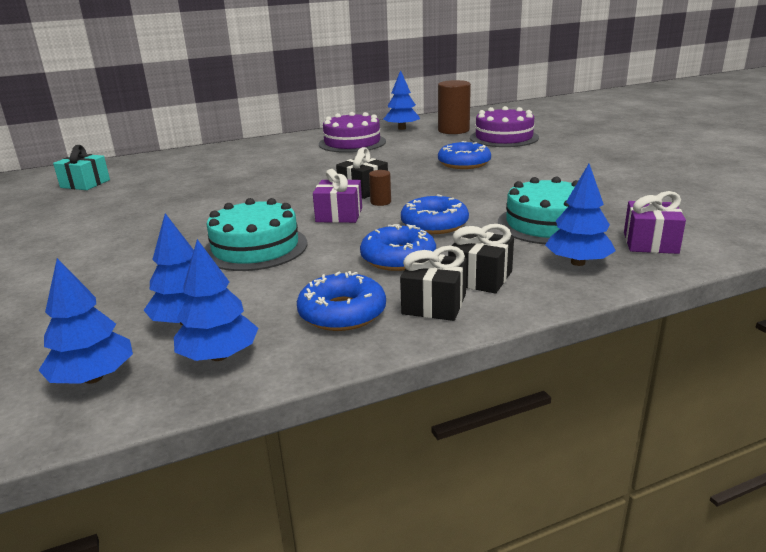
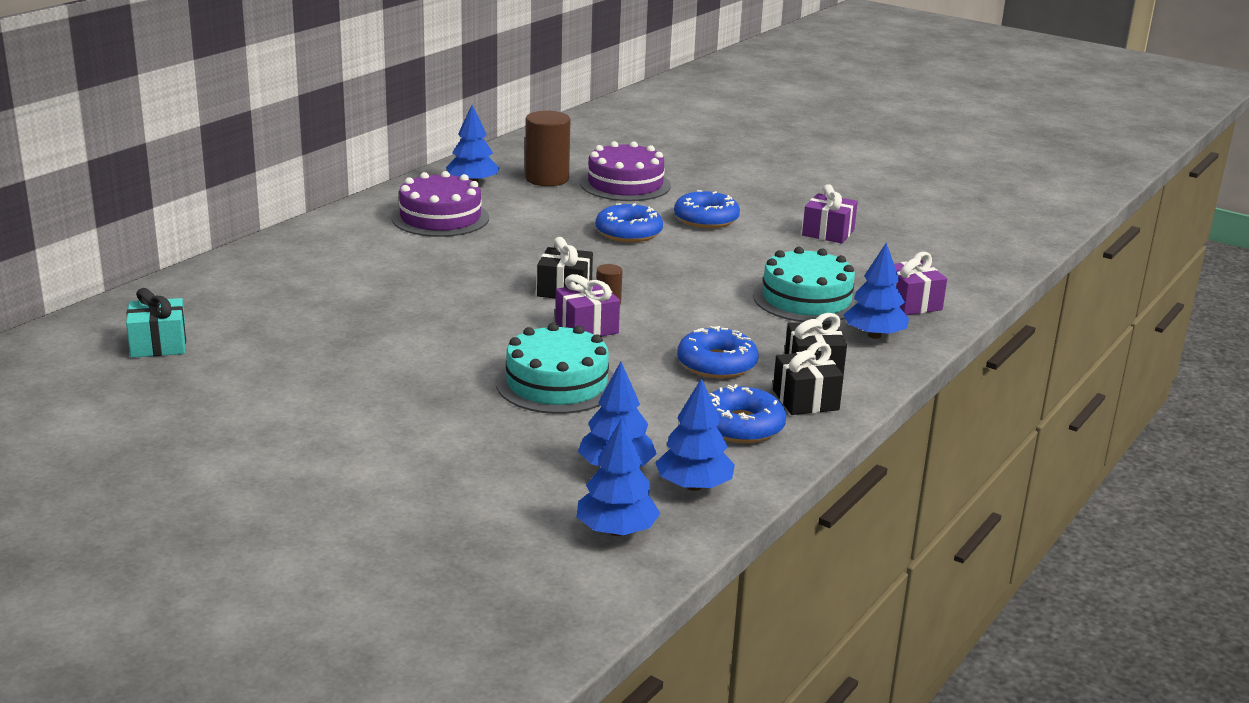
camera: 35 degrees left, 0 degrees up
blue donut [401,194,469,234] -> blue donut moved to [674,190,740,228]
none -> purple gift [802,184,858,244]

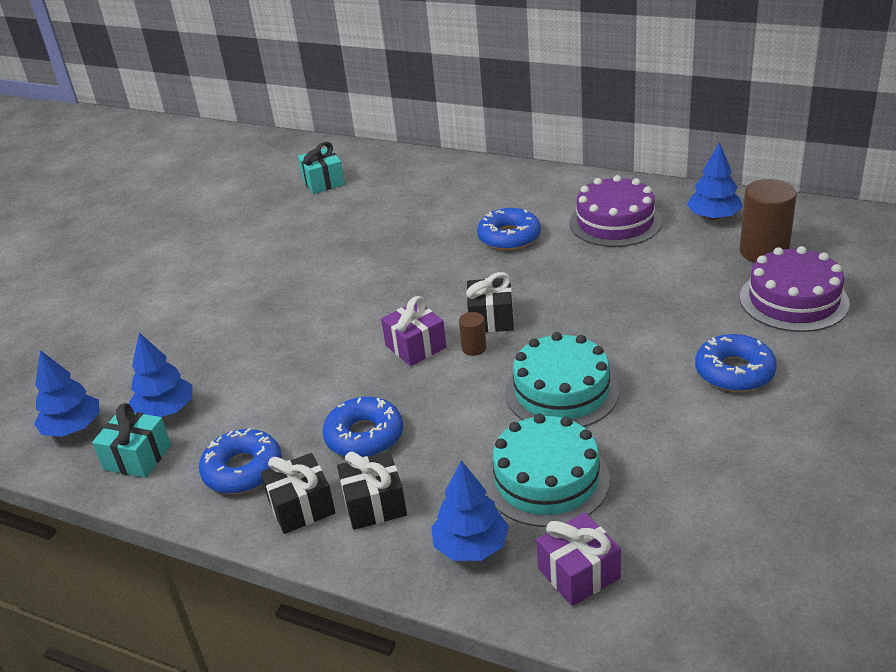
camera: 85 degrees right, 10 degrees up
turquoise cake [496,323,614,414] -> turquoise cake moved to [505,332,619,427]
blue donut [596,203,663,242] -> blue donut moved to [477,208,541,250]
blue tree [655,378,735,491] -> turquoise gift [92,403,171,478]
purple gift [802,184,858,244] -> none

